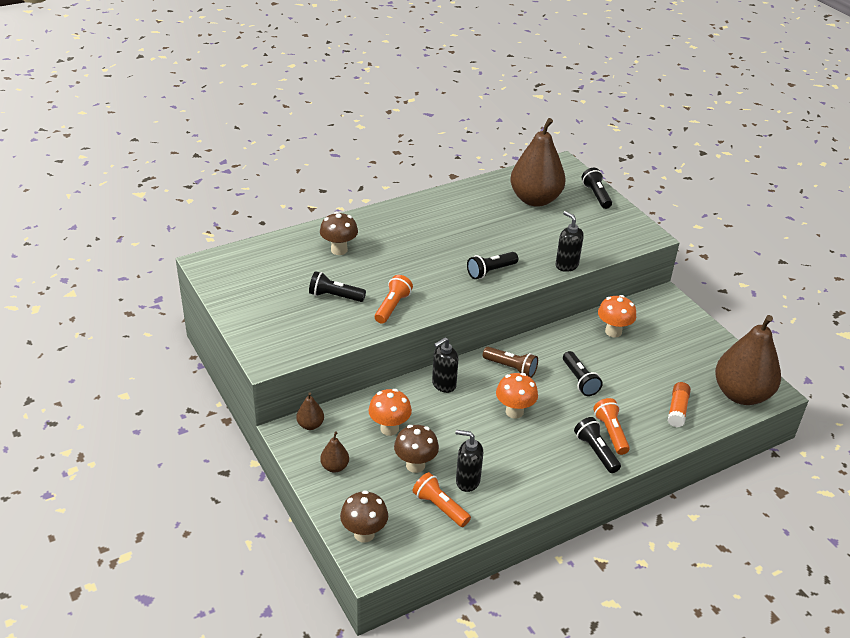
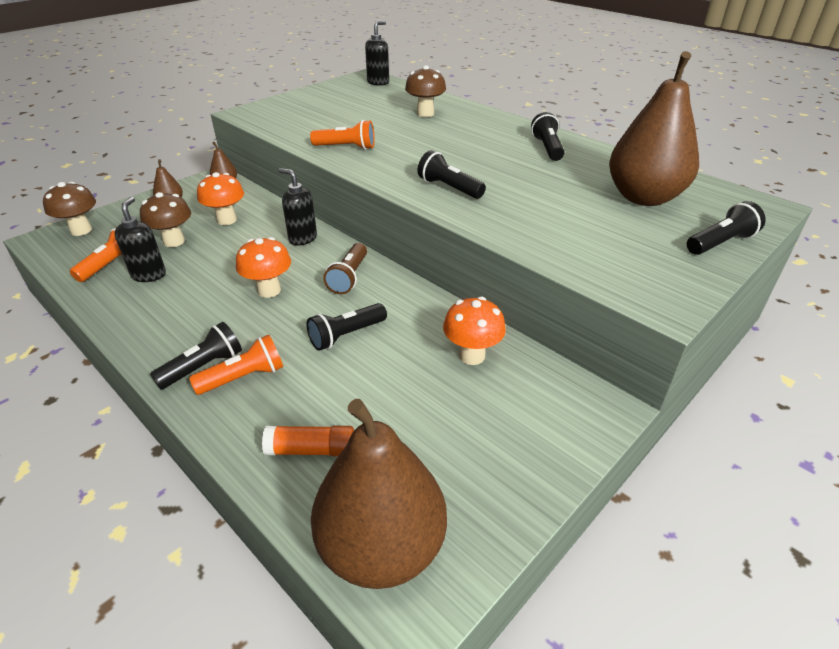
camera: 75 degrees right, 0 degrees up
black flashlight [309,271,366,302] -> black flashlight moved to [531,112,565,161]
black soap dispenser [556,211,584,272] -> black soap dispenser moved to [365,21,389,86]

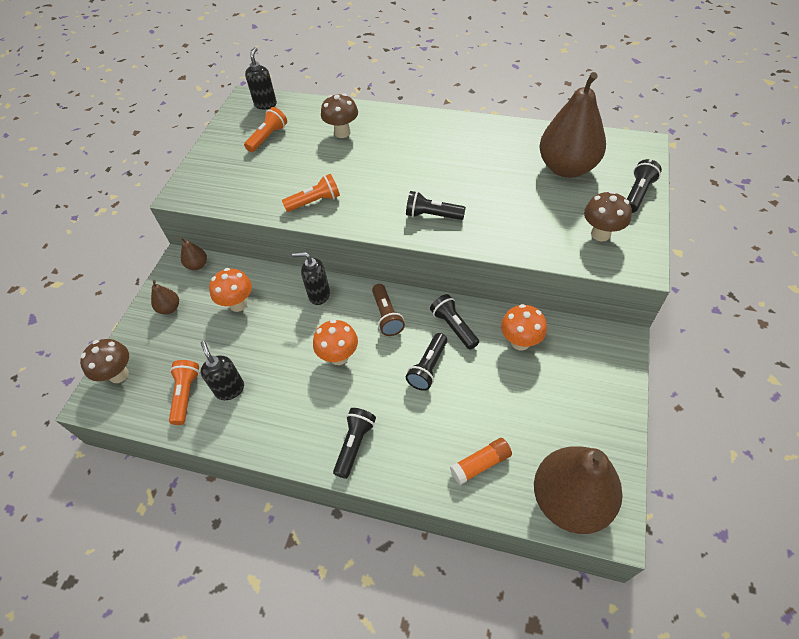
camera: 25 degrees left, 15 degrees up
brown mushroom [140,192,191,247] -> brown mushroom moved to [584,191,632,242]
orange flashlight [189,335,283,395] -> orange flashlight moved to [244,107,287,152]
black flashlight [531,112,565,161] -> black flashlight moved to [430,294,479,350]

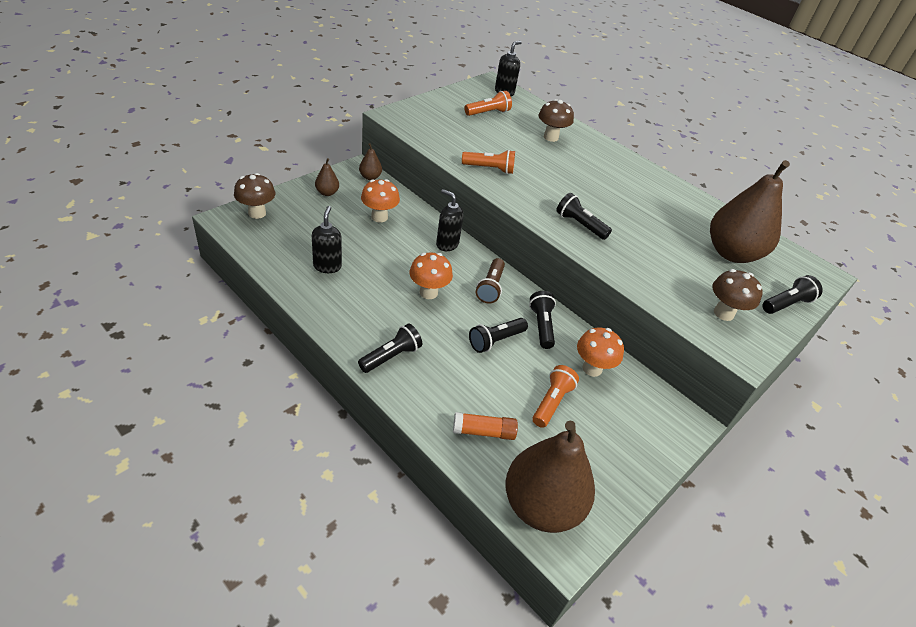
camera: 20 degrees right, 10 degrees down
orange flashlight [169,360,199,425] -> orange flashlight moved to [532,365,579,428]

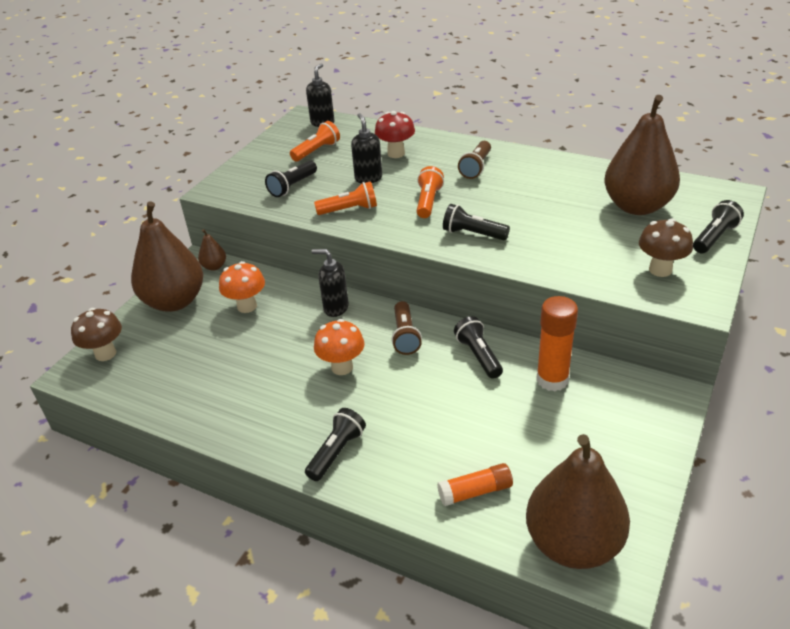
camera: 10 degrees left, 5 degrees down
black soap dispenser [312,206,342,273] -> black soap dispenser moved to [351,113,382,183]
brown pear [315,158,339,196] -> brown pear [131,201,203,312], size x2.39
black flashlight [469,318,528,353] -> black flashlight moved to [265,160,317,197]
orange flashlight [532,365,579,428] -> orange flashlight moved to [417,166,444,218]
brown mushroom [538,99,574,142] -> red mushroom [375,111,415,158]
orange mushroom [577,327,624,377] -> orange glue stick [536,296,578,391]
none -> brown flashlight [458,141,491,179]

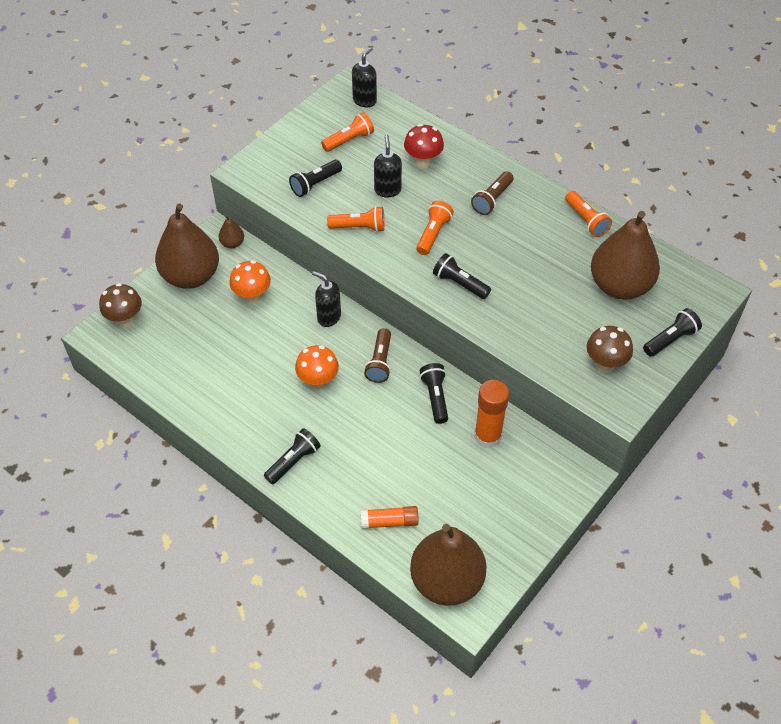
camera: 10 degrees right, 15 degrees up
none -> orange flashlight [565,191,612,237]

